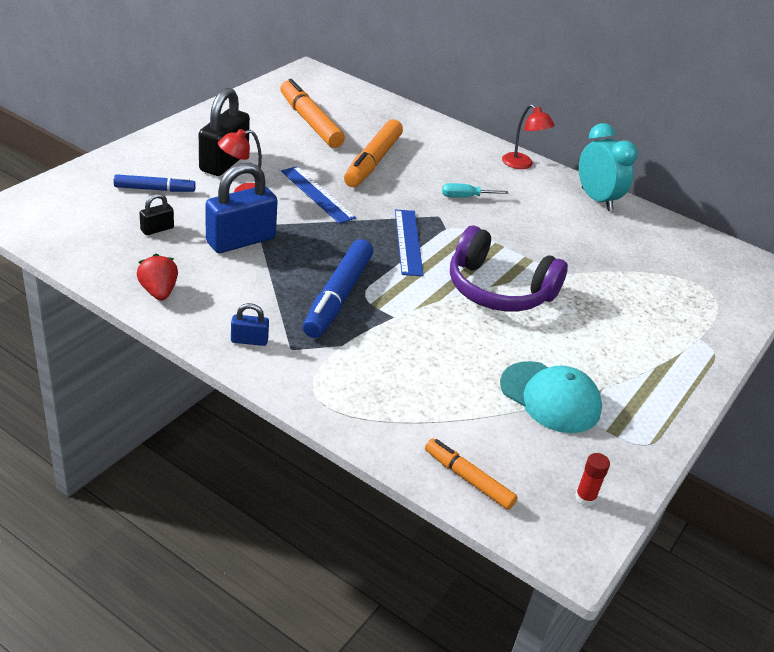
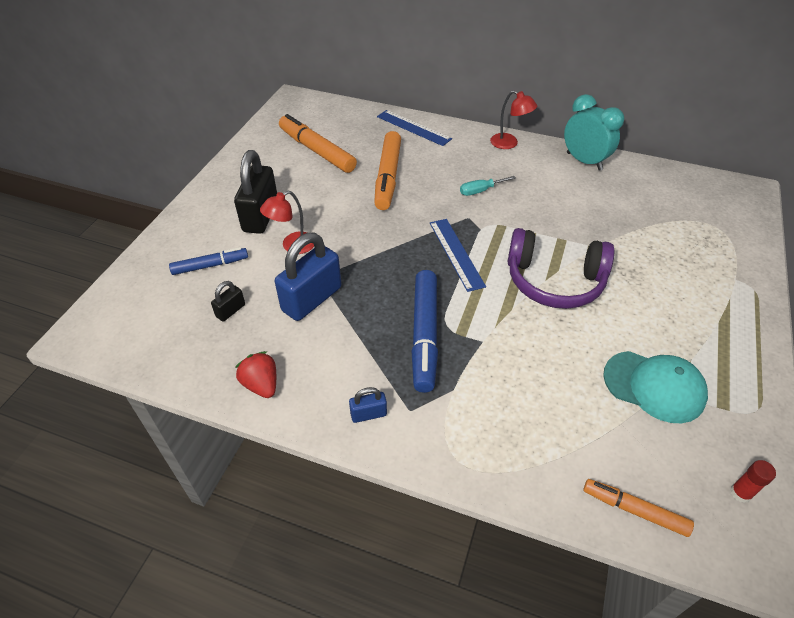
camera: 10 degrees left, 10 degrees up
blue ruler [281,166,356,224] -> blue ruler moved to [377,110,452,146]

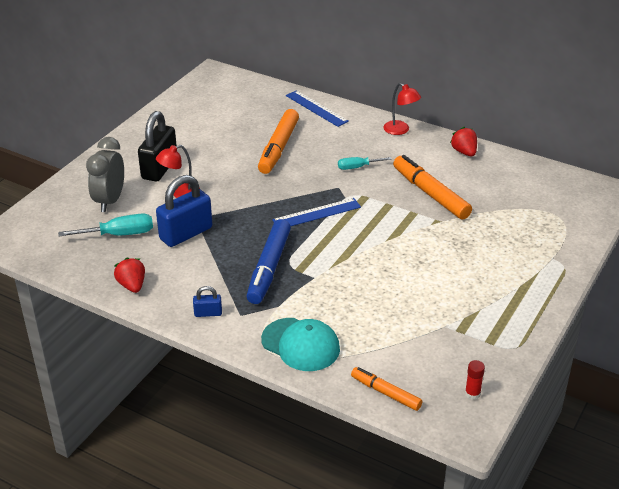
camera: 10 degrees right, 10 degrees down
blue marker [169,247,248,275] -> grey clock [86,137,124,212]
black padlock [211,281,245,321] -> turquoise screwdriver [58,214,153,236]
orange marker [279,114,357,173] -> orange marker moved to [393,155,472,220]
blue ruler [430,219,486,292] -> blue ruler turned 75 degrees clockwise [272,198,361,226]
purple headphones [507,228,614,309] -> none
turquoise clock [564,94,624,171] -> red strawberry [450,127,477,156]
turquoise cap [603,351,708,423] -> turquoise cap moved to [261,318,340,371]

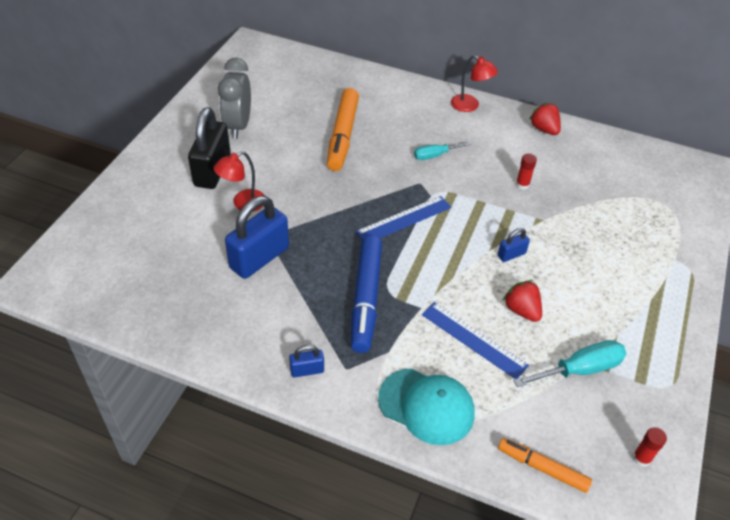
camera: 10 degrees left, 10 degrees up
turquoise screwdriver [58,214,153,236] -> turquoise screwdriver moved to [513,340,627,387]
grey clock [86,137,124,212] -> grey clock moved to [218,57,251,139]
red strawberry [114,258,145,293] -> red strawberry moved to [503,280,542,322]
blue ruler [286,90,349,127] -> blue ruler moved to [422,302,529,379]
orange marker [393,155,472,220] -> red glue stick [516,154,537,190]
none -> blue padlock [498,228,530,262]

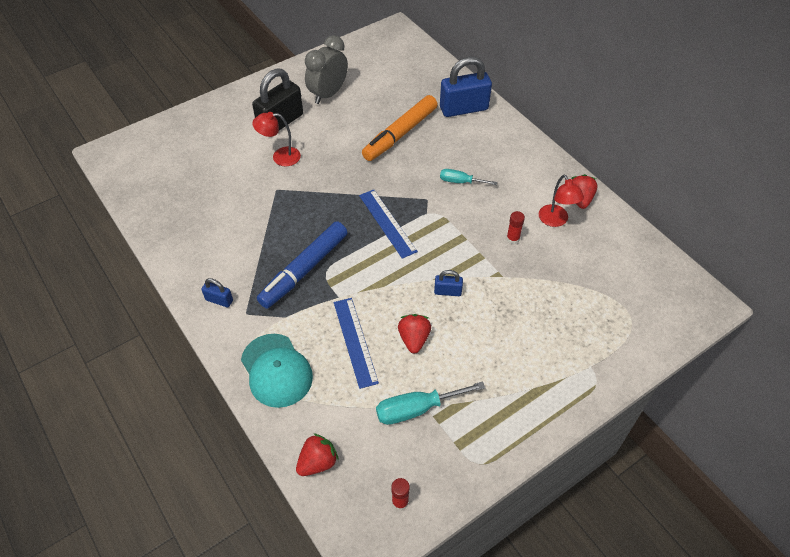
camera: 35 degrees right, 5 degrees up
blue padlock [225,196,289,279] -> blue padlock moved to [440,57,492,117]
blue ruler [356,196,451,239] -> blue ruler turned 60 degrees clockwise [359,190,418,259]
red lamp [451,55,498,112] -> red lamp moved to [539,175,584,227]
orange marker [498,438,592,493] -> red strawberry [296,433,339,476]
turquoise screwdriver [513,340,627,387] -> turquoise screwdriver turned 150 degrees clockwise [376,381,485,425]

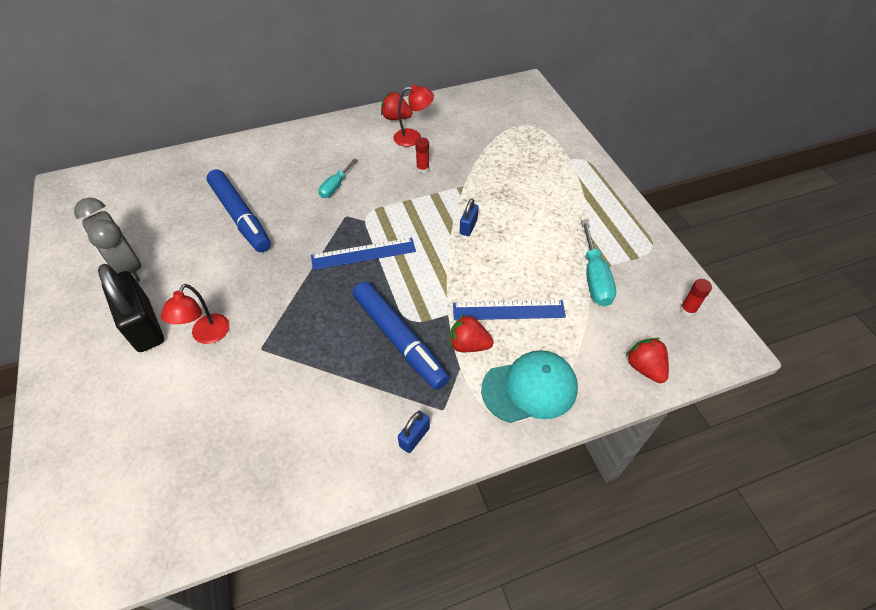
camera: 75 degrees left, 0 degrees up
orange marker [362,95,438,161] -> blue marker [206,169,271,252]
red strawberry [398,314,431,353] -> red strawberry moved to [450,314,494,352]
blue padlock [440,57,492,117] -> none

